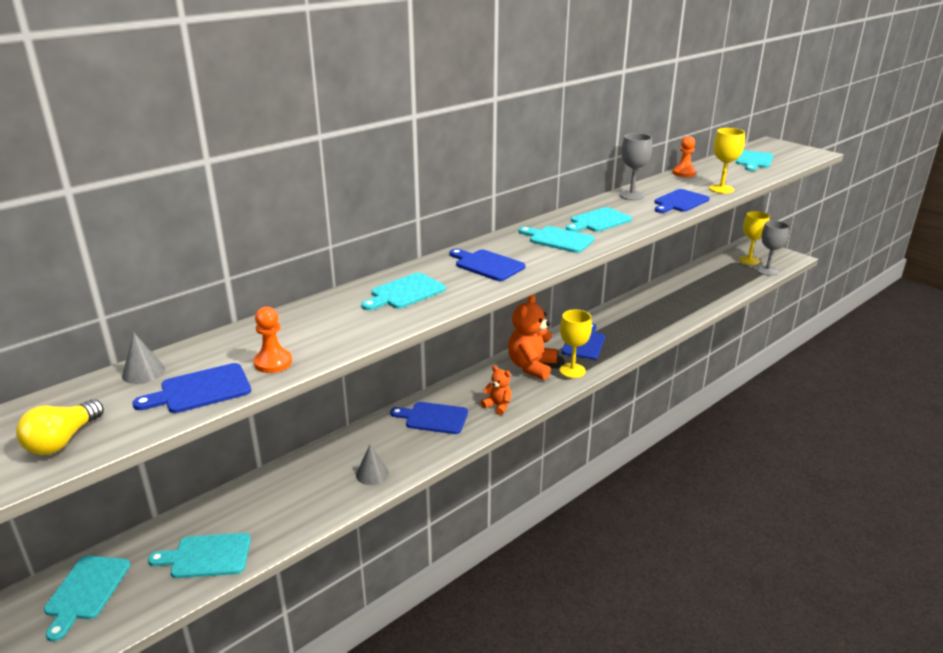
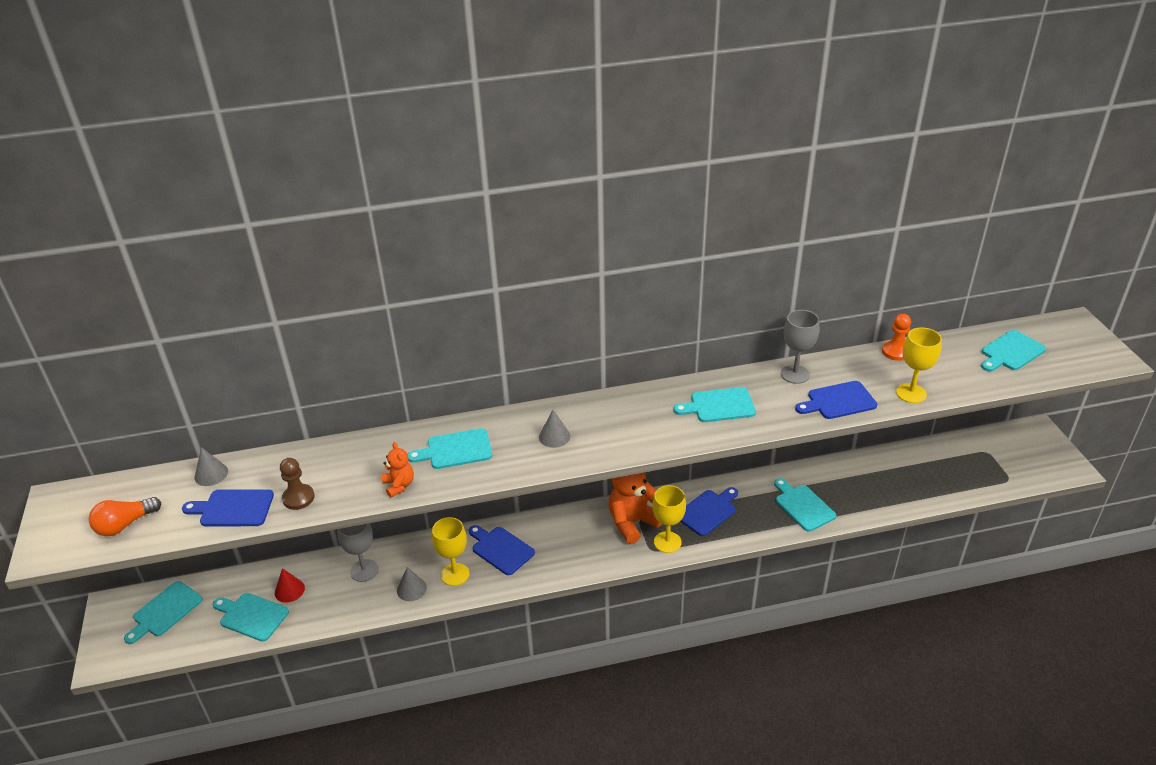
camera: 30 degrees right, 10 degrees up
yellow light bulb [16,399,104,455] -> orange light bulb [89,497,161,536]
orange pawn [254,307,292,373] -> brown pawn [280,458,315,510]
blue cutting board [449,249,526,281] -> grey cone [539,410,570,448]
orange teddy bear [481,366,512,415] -> orange teddy bear moved to [382,442,414,498]
turquoise cutting board [519,226,595,253] -> turquoise cutting board moved to [774,478,836,532]
yellow goblet [739,211,770,265] -> yellow goblet moved to [432,517,469,586]
grey goblet [757,221,789,276] -> grey goblet moved to [337,523,379,582]
none -> red cone [275,568,305,603]

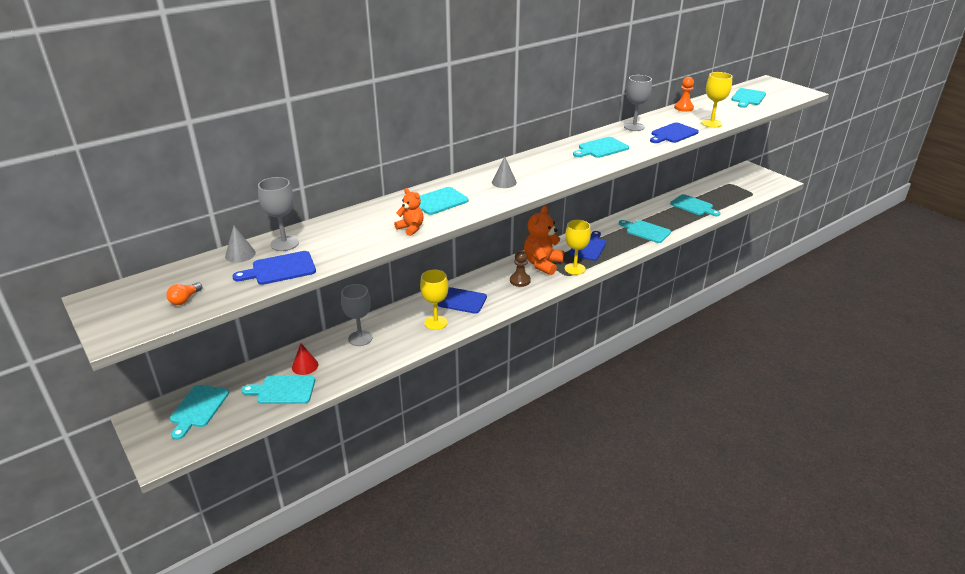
camera: 25 degrees left, 5 degrees down
orange light bulb [89,497,161,536] -> orange light bulb [166,282,202,305], size x0.62
brown pawn [280,458,315,510] -> brown pawn moved to [510,250,531,287]
grey cone [397,567,427,601] -> none
none -> grey goblet [258,177,299,251]
none -> turquoise cutting board [670,194,720,216]

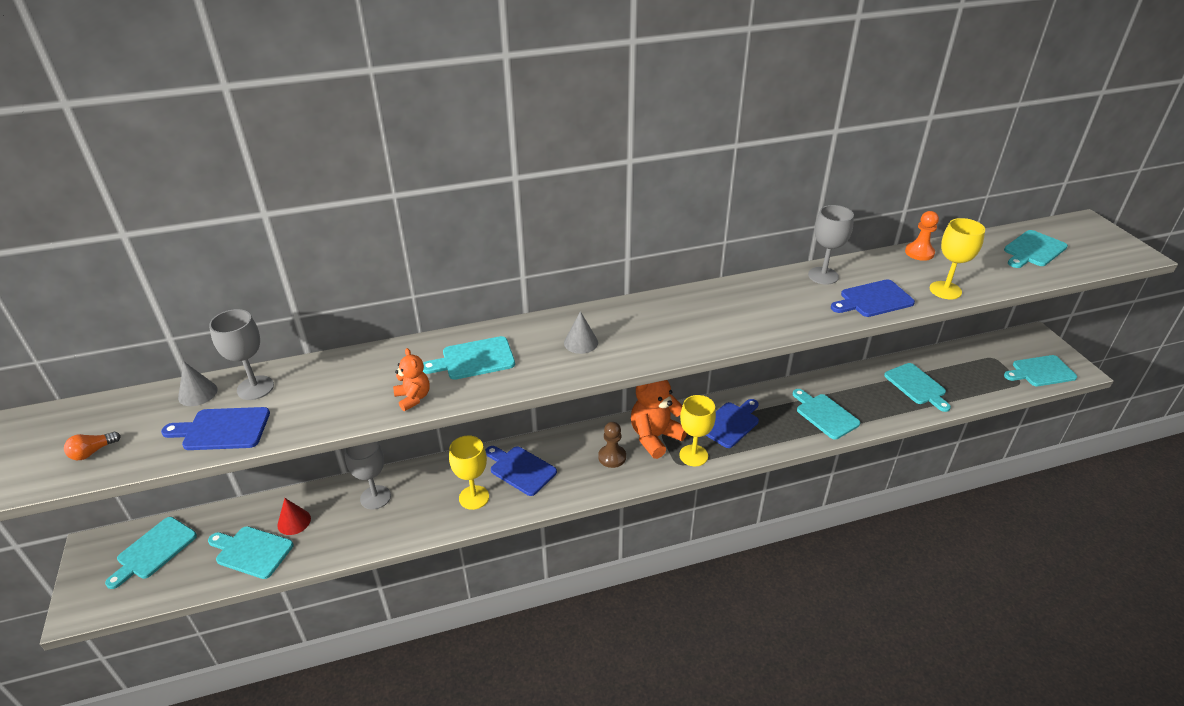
camera: 20 degrees right, 5 degrees up
turquoise cutting board [573,137,629,158] -> turquoise cutting board moved to [1004,355,1077,386]

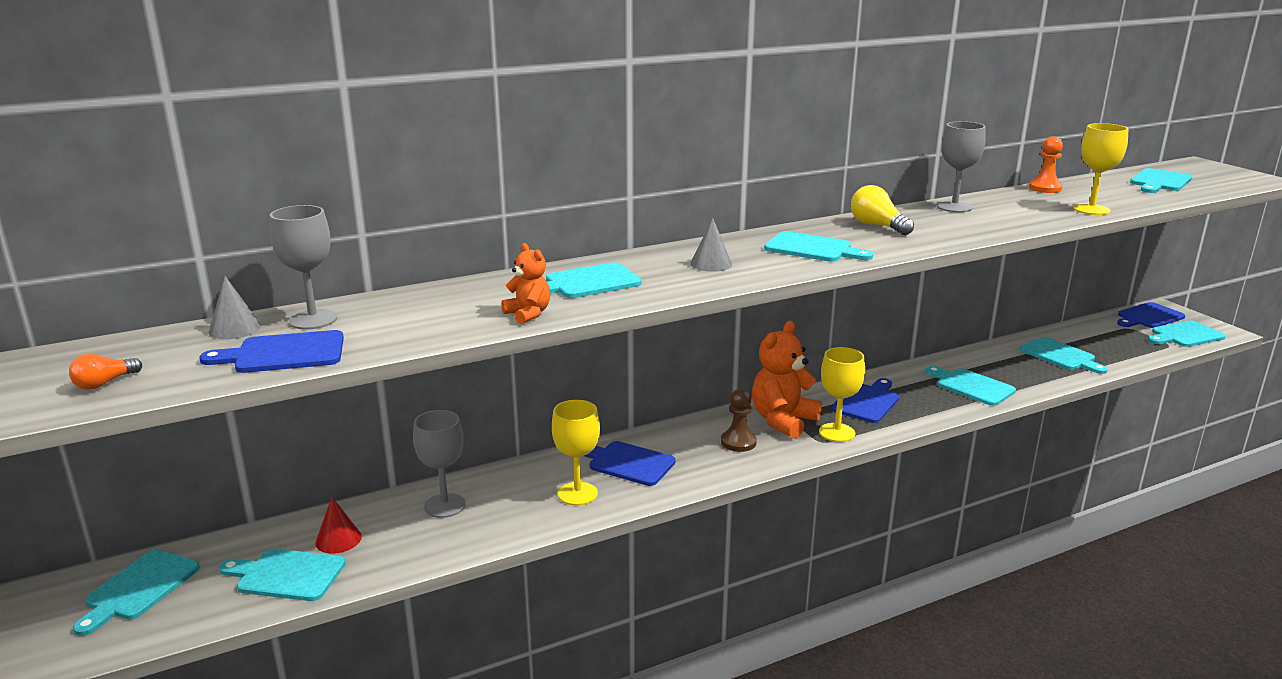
camera: 10 degrees left, 15 degrees down
blue cutting board [831,279,915,317] -> blue cutting board moved to [1117,302,1185,328]
none -> turquoise cutting board [764,231,873,262]
none -> yellow light bulb [851,185,914,235]

